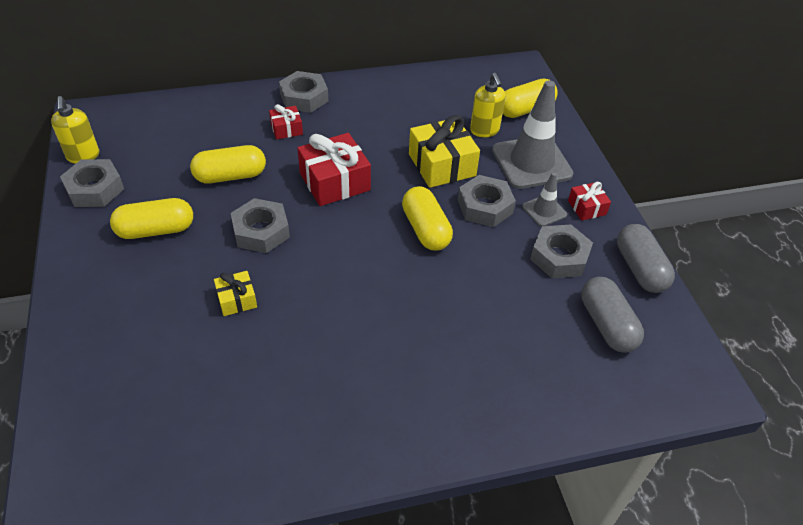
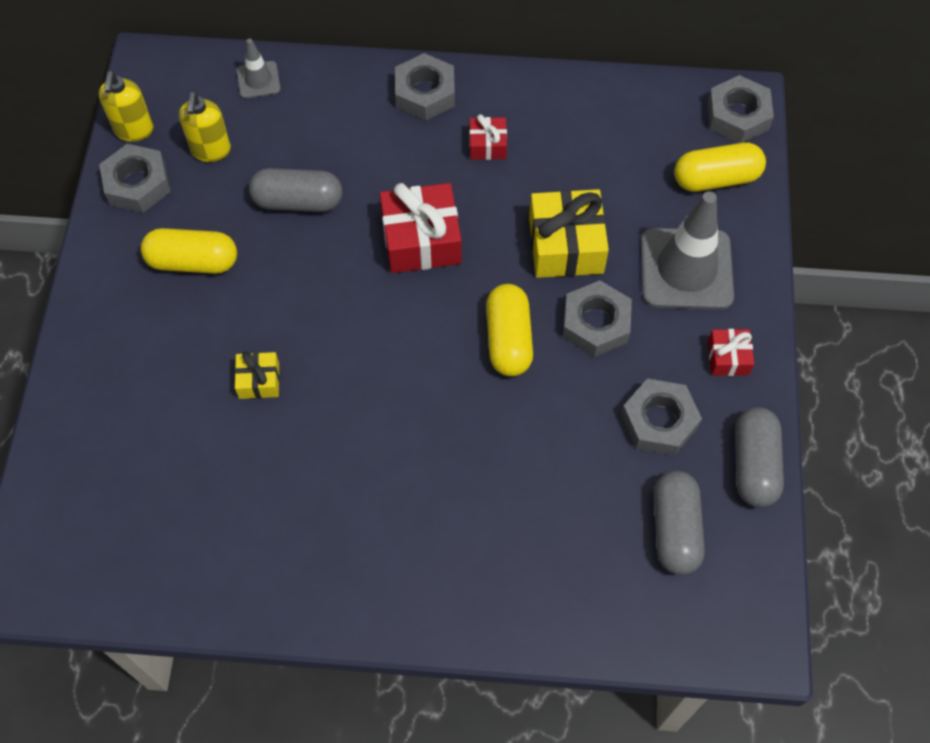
camera: 20 degrees right, 15 degrees up
yellow capsule [190,145,266,183] -> grey capsule [249,168,342,212]
grey nut [231,198,290,253] -> grey nut moved to [707,75,774,143]
red gift [269,104,303,139] -> red gift moved to [469,114,507,160]
yellow soap dispenser [470,73,505,137] -> yellow soap dispenser moved to [179,92,231,162]
grey traffic cone [522,172,567,227] -> grey traffic cone moved to [236,39,281,99]

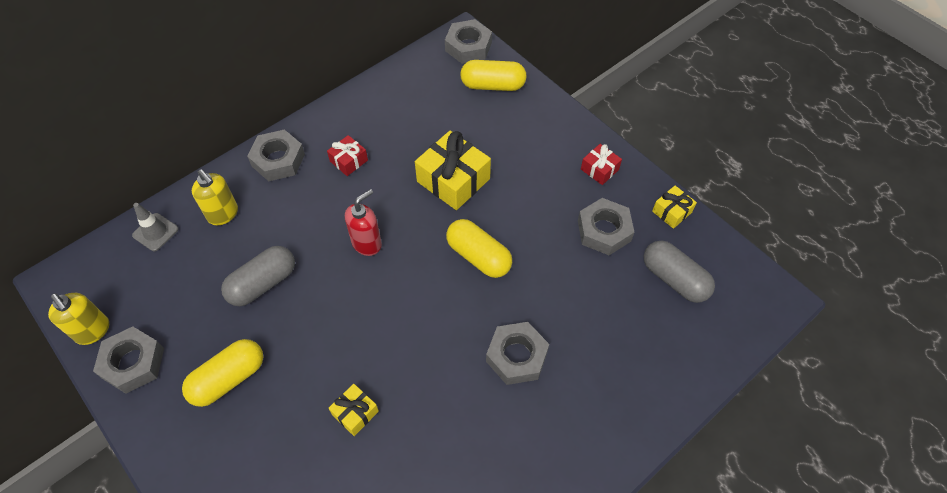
camera: 45 degrees left, 5 degrees down
yellow soap dispenser [179,92,231,162] -> yellow soap dispenser moved to [192,169,238,225]
red gift [380,183,462,273] -> red soap dispenser [345,189,382,256]
grey nut [563,280,632,357] -> grey nut moved to [486,322,549,385]
grey traffic cone [641,191,734,310] -> none
yellow capsule [674,143,766,192] -> yellow capsule turned 60 degrees clockwise [460,60,527,91]
grey capsule [735,407,784,508] -> yellow gift [652,186,697,229]

